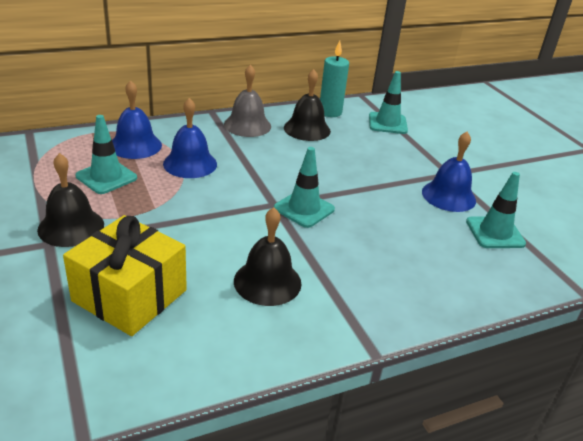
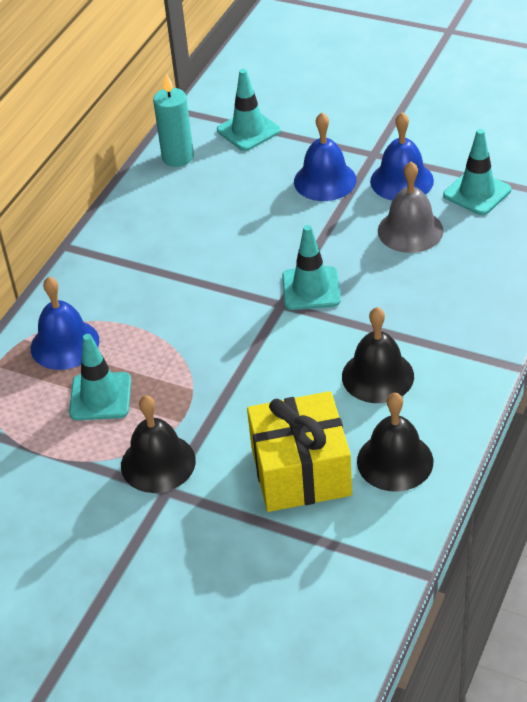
camera: 35 degrees left, 10 degrees up
blue bell [163,98,217,178] -> blue bell moved to [294,113,357,201]
grey bell [224,64,271,137] -> grey bell moved to [378,162,444,253]
black bell [284,69,331,141] -> black bell moved to [357,393,433,492]

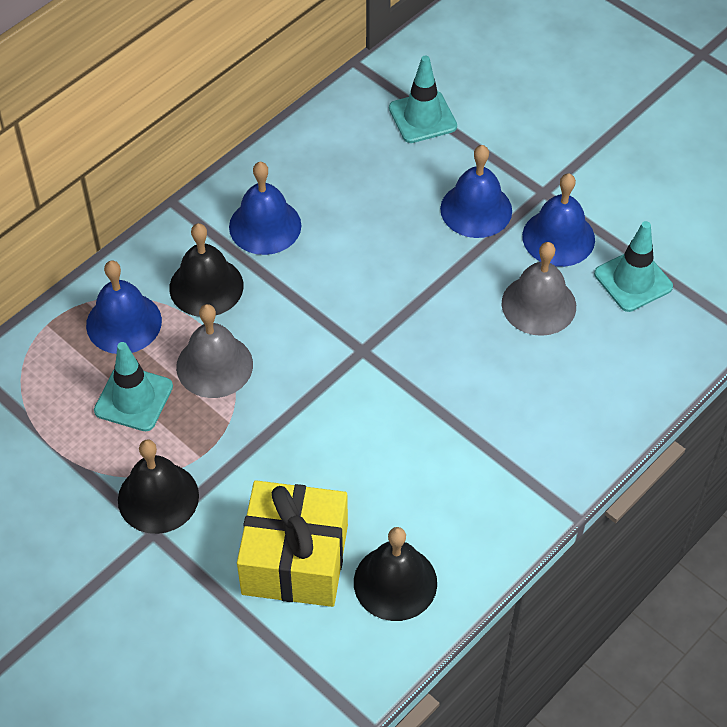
camera: 15 degrees right, 10 degrees up
turquoise candle [153,73,194,167] -> none
turquoise traffic cone [282,225,341,310] -> none
black bell [342,307,414,403] -> black bell moved to [169,223,244,317]
none -> grey bell [176,304,253,398]
none -> blue bell [229,162,301,255]

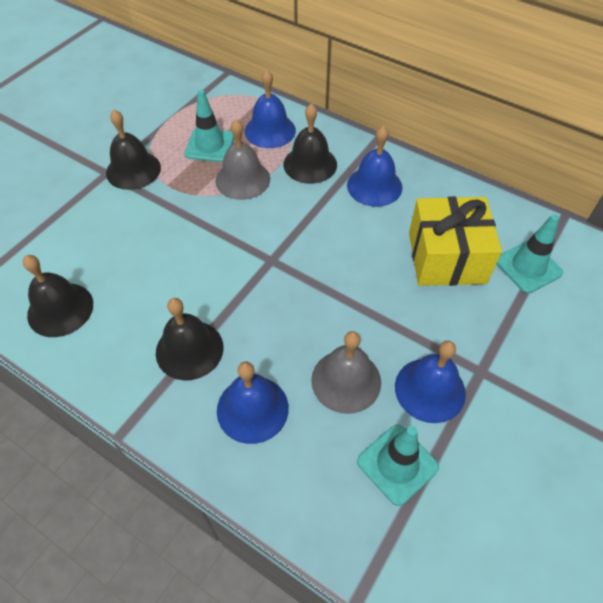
camera: 80 degrees right, 0 degrees up
yellow gift [237,480,348,607] -> yellow gift moved to [409,196,502,286]
blue bell [440,145,512,238] -> blue bell moved to [217,361,289,444]
none -> black bell [156,298,224,380]

